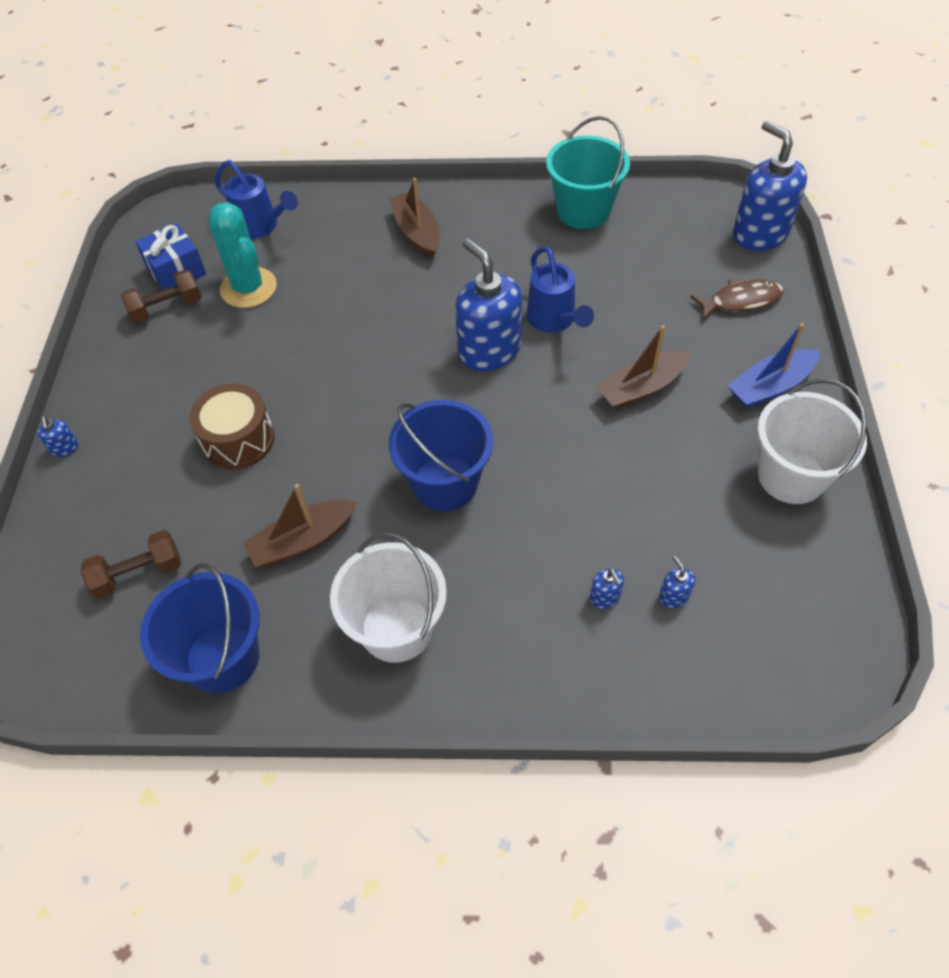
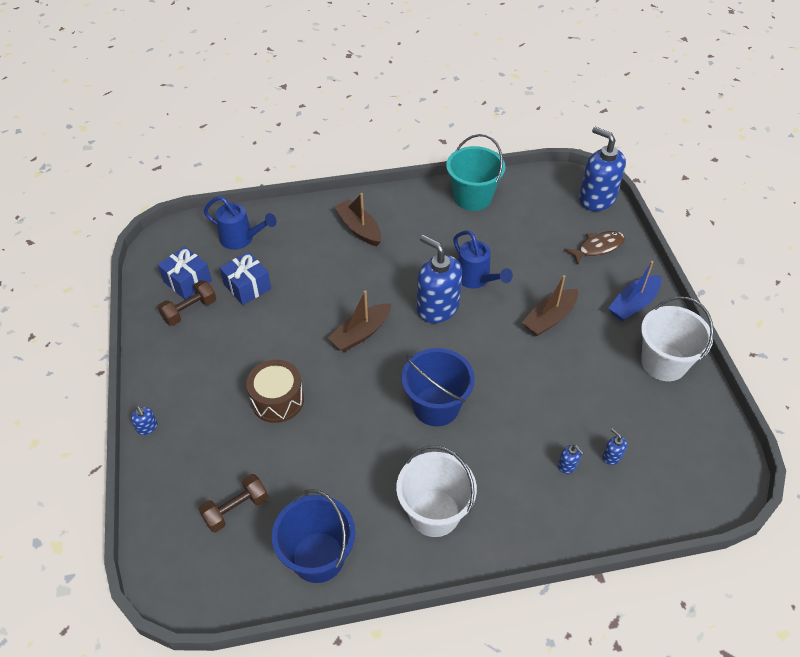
camera: 15 degrees left, 5 degrees down
turquoise cactus [208,202,277,308] -> blue gift [220,252,271,305]
brown boat [243,484,357,567] -> brown boat moved to [328,290,391,352]

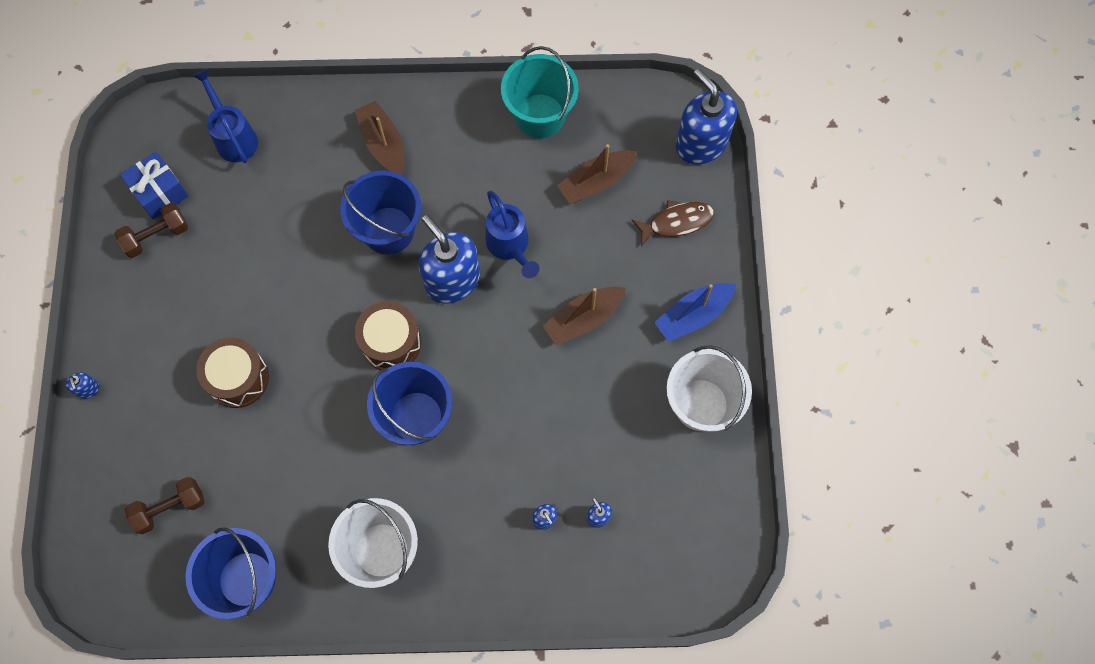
camera: 10 degrees right, 20 degrees up
blue watering can [204,196,277,250] -> blue watering can turned 150 degrees counterclockwise [193,69,258,163]
blue gift [220,252,271,305] -> none
brown boat [328,290,391,352] -> brown boat moved to [557,144,637,204]
none -> blue bucket [340,171,421,255]
none -> brown drum [355,301,421,370]

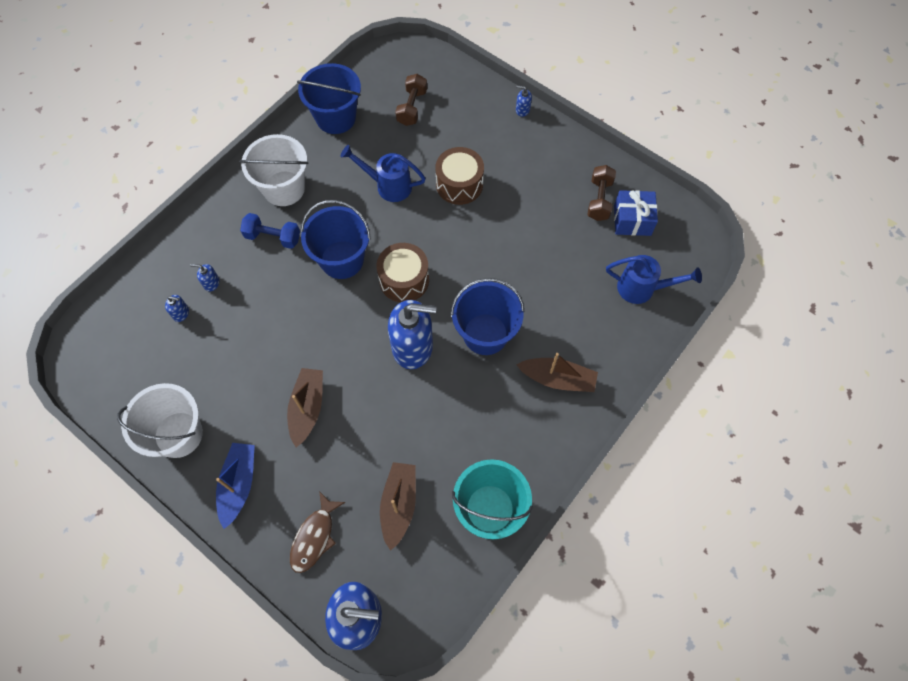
camera: 130 degrees right, 5 degrees down
blue watering can [486,191,539,278] -> blue watering can moved to [341,145,426,202]
none -> blue dumbbell [240,213,300,249]

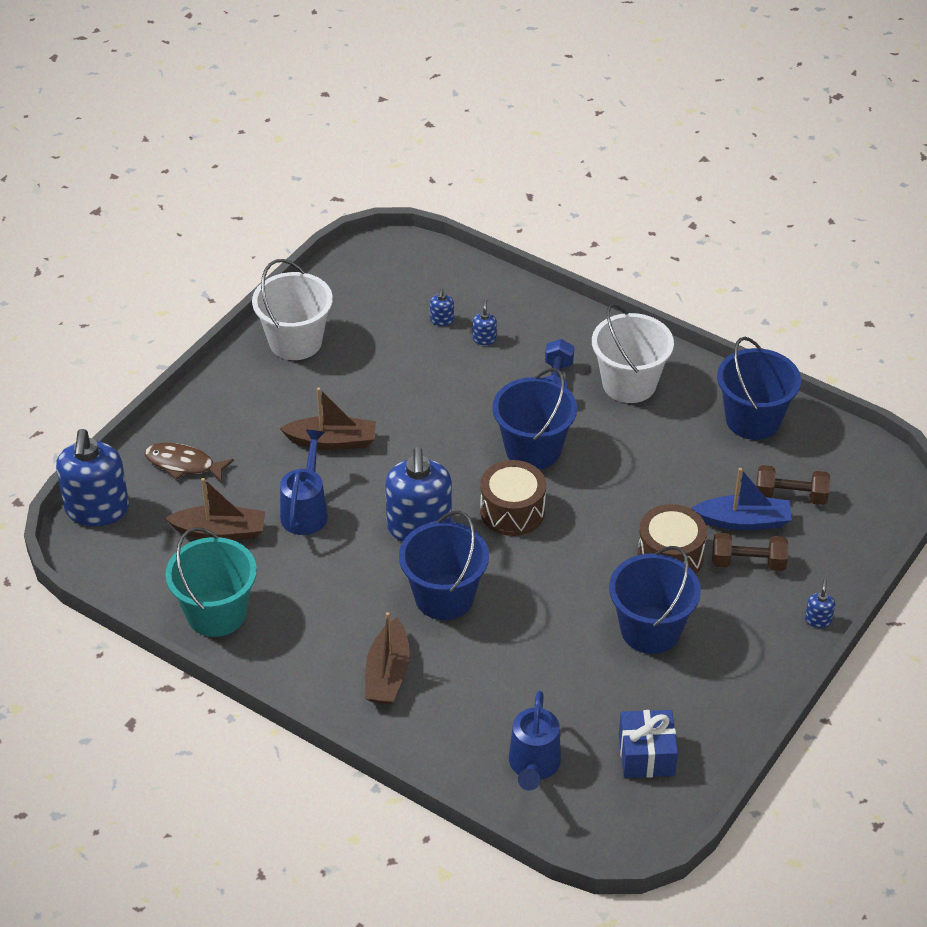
camera: 85 degrees right, 20 degrees down
blue boat [216,443,255,529] -> blue boat moved to [691,468,792,530]
blue watering can [341,145,426,202] -> blue watering can moved to [280,429,328,535]
brown dumbbell [587,165,616,221] -> brown dumbbell moved to [712,533,788,571]
none -> blue bucket [609,546,701,654]

